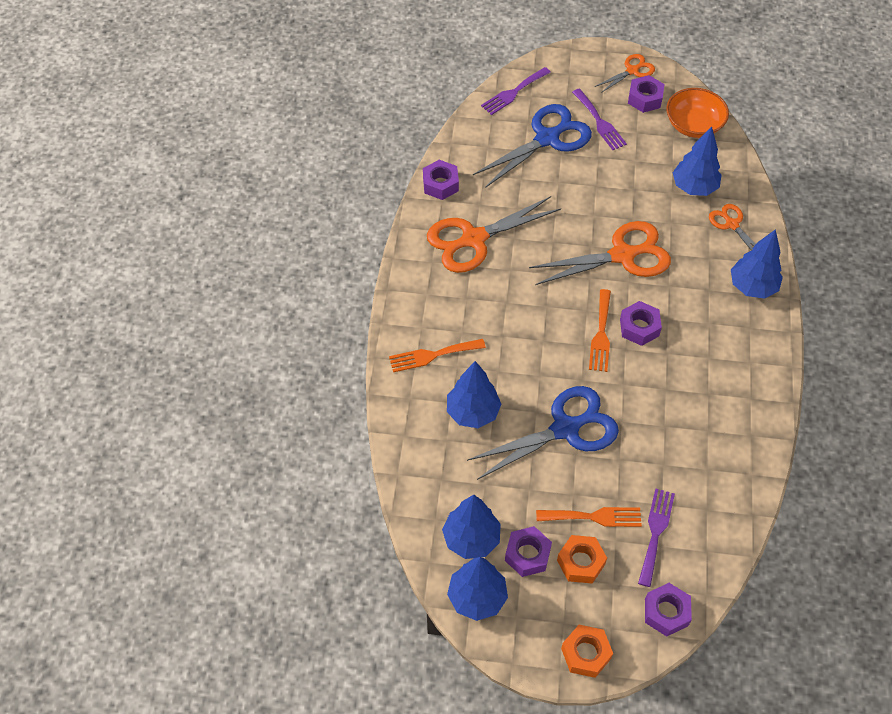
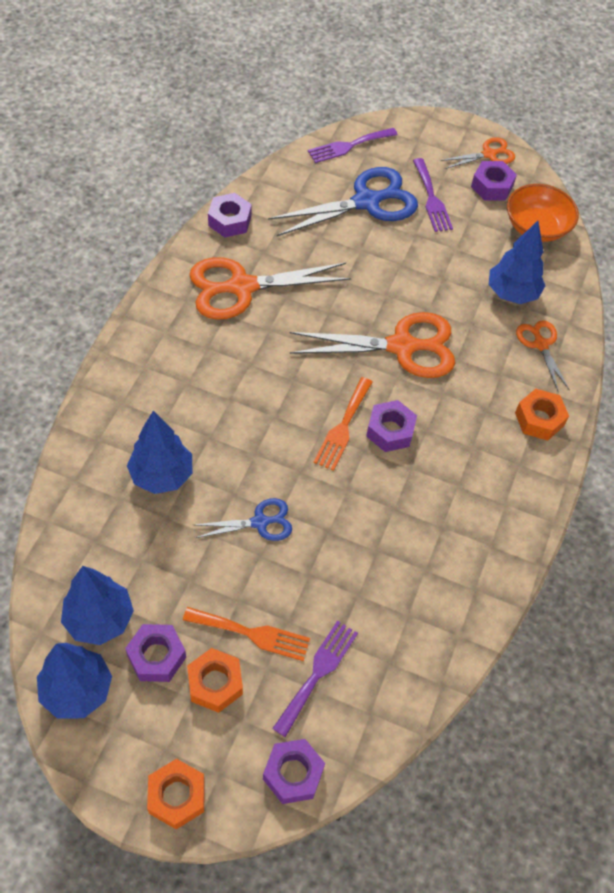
camera: 10 degrees right, 0 degrees up
orange fork [389,339,486,372] -> none
blue scissors [467,386,619,480] -> blue scissors [194,498,292,541], size x0.53
blue tree [731,229,783,299] -> orange nut [515,389,569,441]

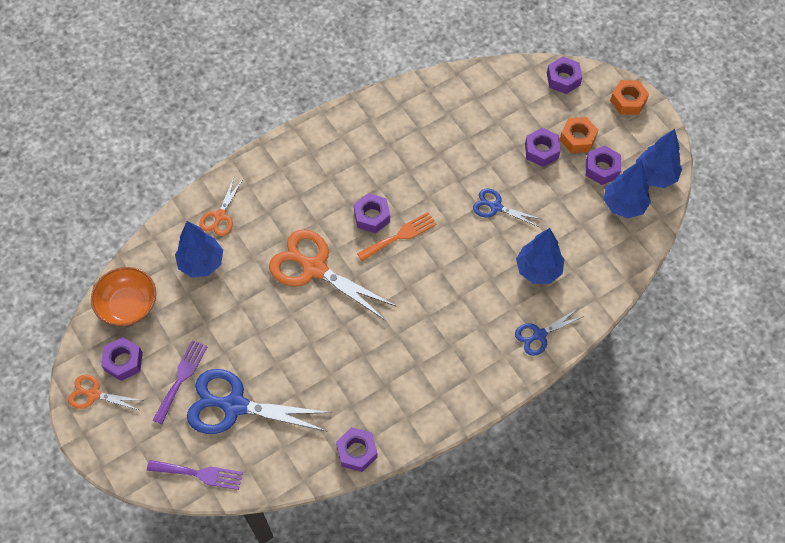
camera: 140 degrees left, 5 degrees up
orange fork [183,607,310,661] -> purple nut [525,128,560,167]
orange scissors [189,257,352,320] -> none
purple fork [272,621,358,737] -> none
orange nut [515,389,569,441] -> none
none -> blue scissors [515,309,584,356]

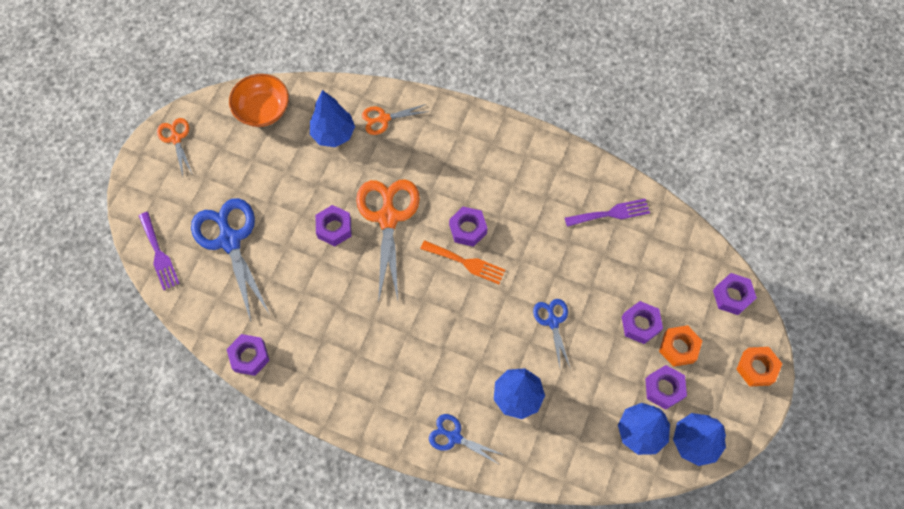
camera: 55 degrees right, 5 degrees up
purple nut [101,337,143,381] -> purple nut moved to [316,205,352,246]
purple fork [153,340,208,424] -> purple fork moved to [565,199,650,227]

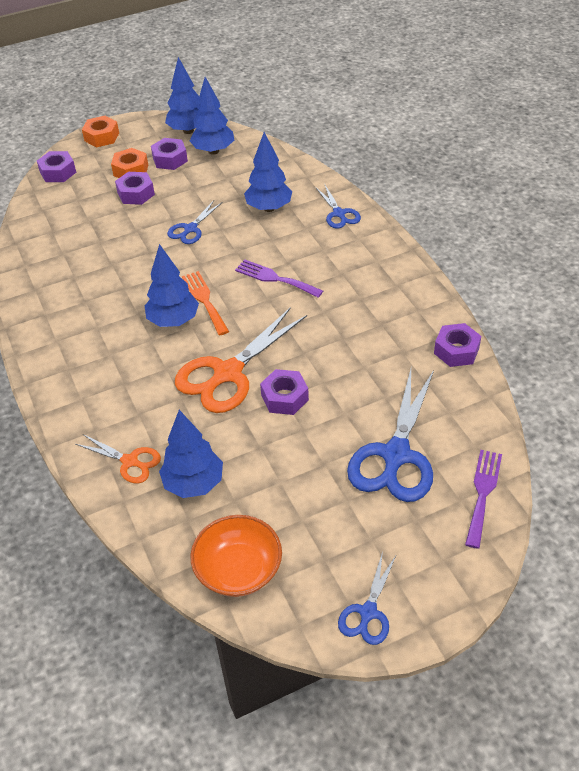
camera: 135 degrees left, 20 degrees down
orange scissors [157,118,193,176] -> blue scissors [338,551,397,645]
purple nut [449,207,487,247] -> blue tree [145,244,199,327]
purple fork [565,199,650,227] -> purple fork moved to [235,259,323,298]

